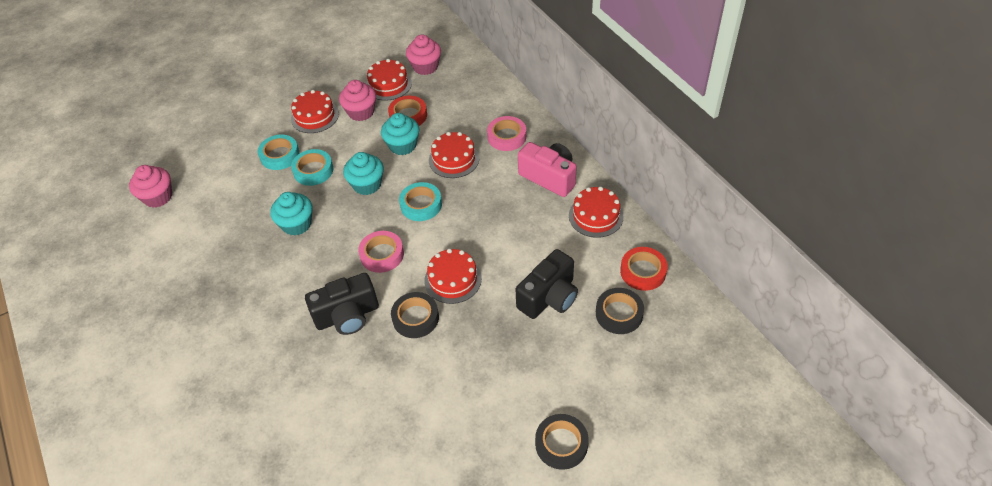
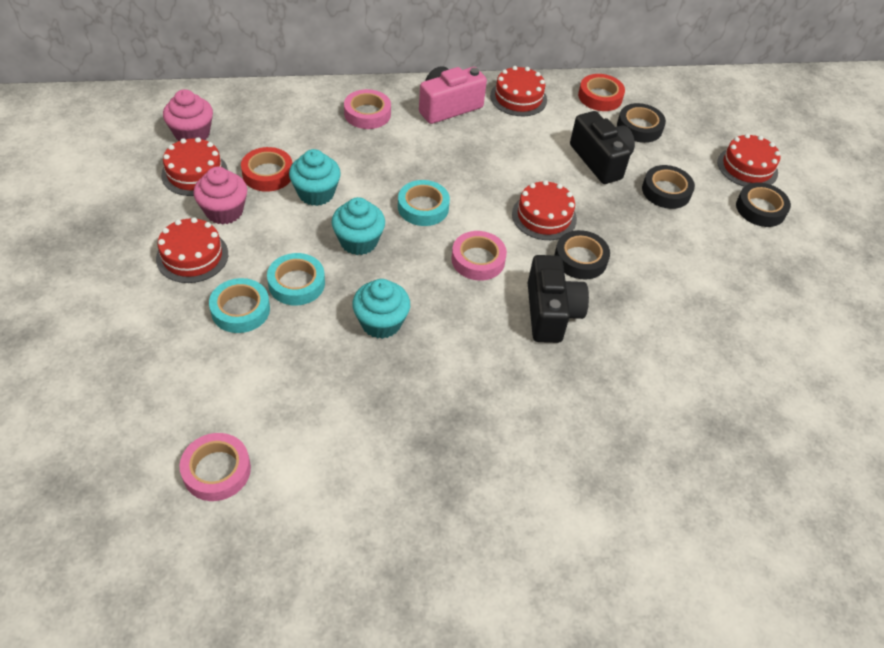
camera: 75 degrees left, 0 degrees up
pink cupcake [129,165,172,208] -> pink tape [180,433,251,501]
red cake [429,132,479,178] -> red cake moved to [717,134,780,187]
none -> black tape [642,165,695,209]

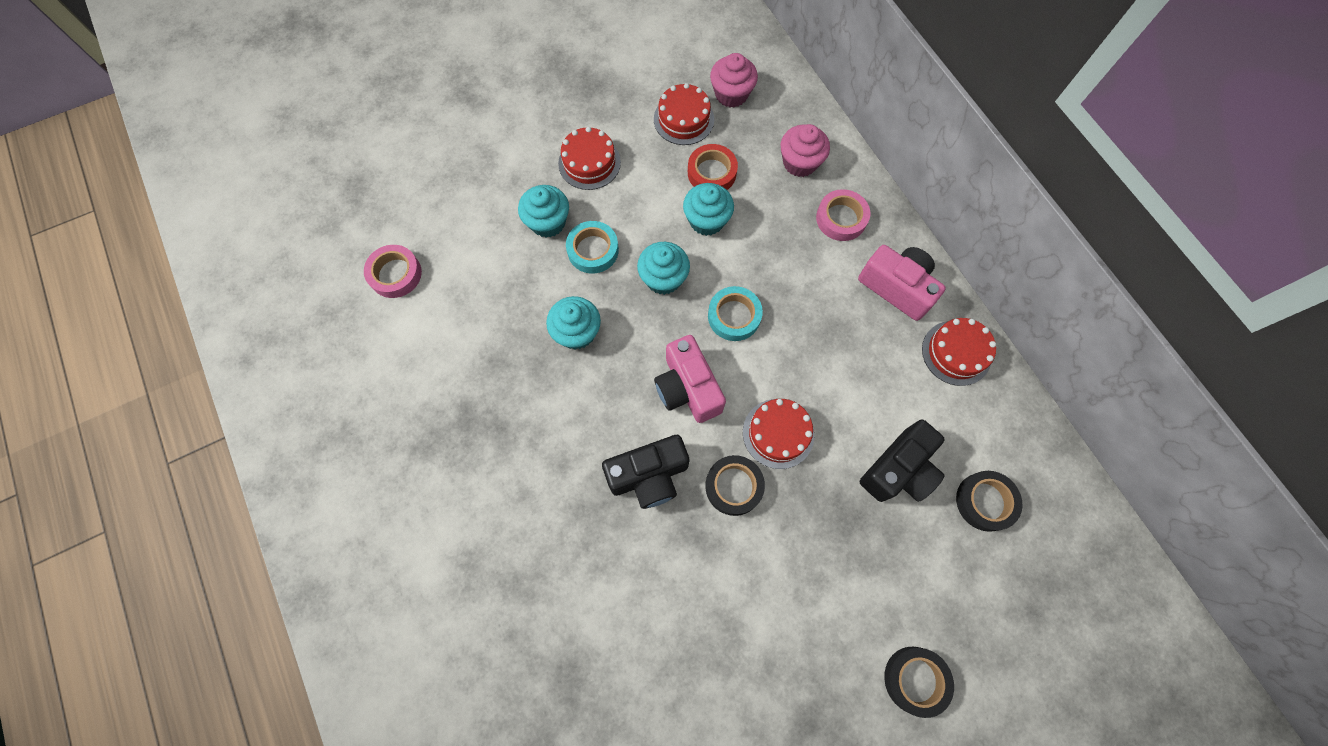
camera: 75 degrees right, 20 degrees up
pink cupcake [193,167,247,225] -> pink cupcake moved to [781,124,830,177]
turquoise tape [209,278,270,333] -> turquoise cupcake [518,185,569,237]
pink tape [451,231,507,281] -> pink camera [654,335,726,423]
red tape [578,74,625,111] -> none
black tape [642,165,695,209] -> none
red cake [717,134,780,187] -> none

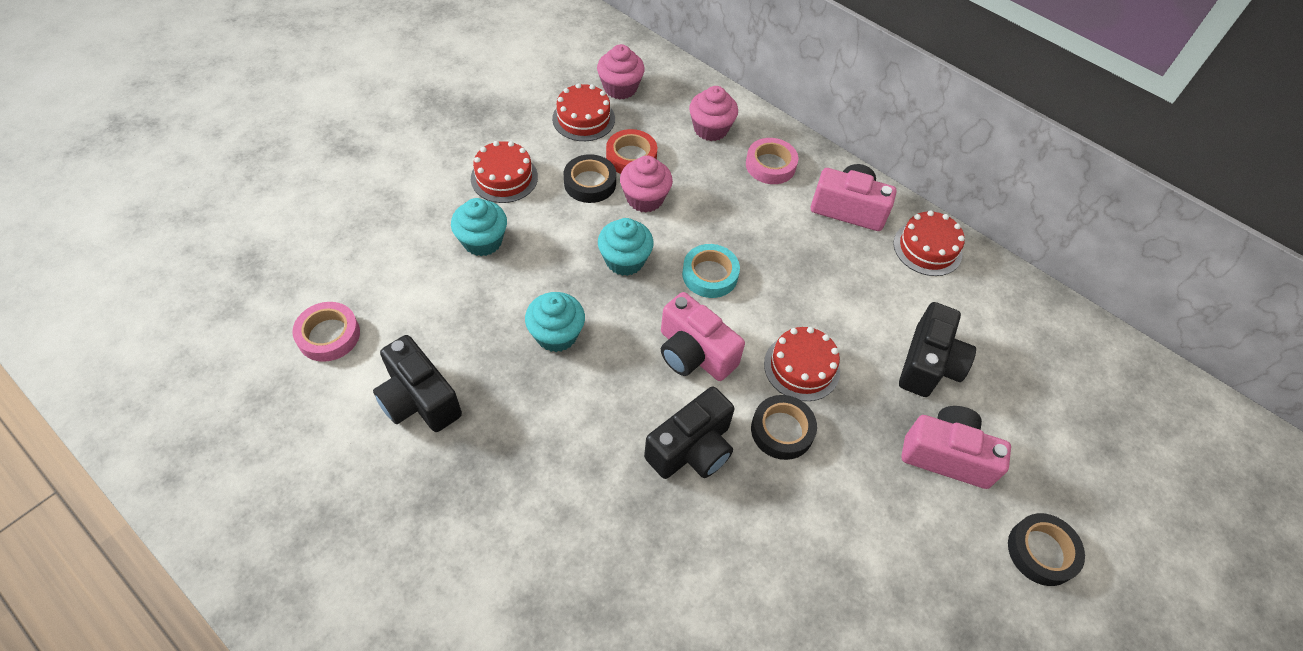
camera: 25 degrees left, 15 degrees down
turquoise tape [566,221,619,273] -> none
turquoise cupcake [683,183,734,236] -> pink cupcake [620,156,673,212]
black tape [956,471,1023,532] -> black tape moved to [564,154,616,203]
none -> black camera [373,335,462,432]
none -> pink camera [901,406,1011,489]

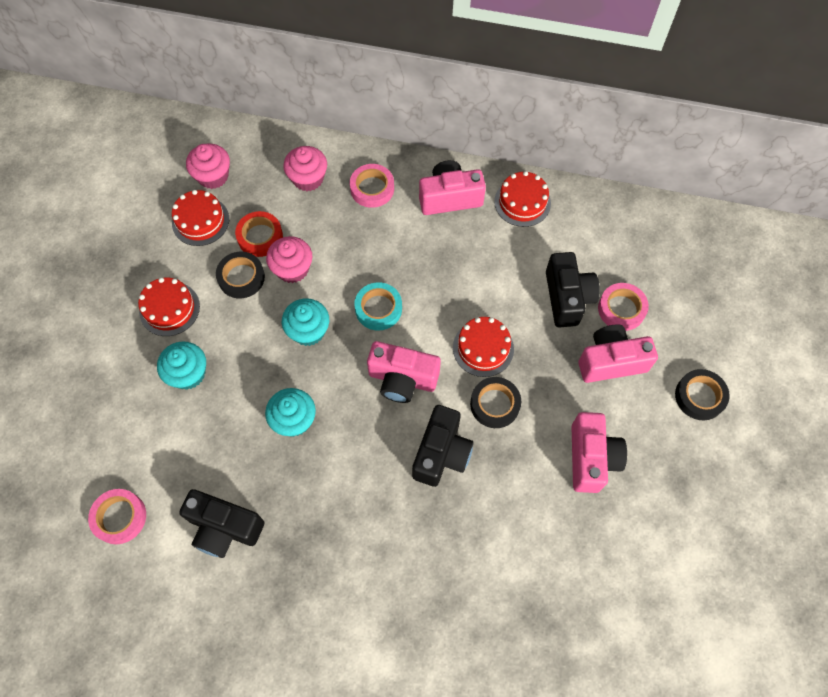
camera: 25 degrees left, 10 degrees up
none -> pink camera [571,412,627,493]
none -> pink tape [598,283,649,331]

